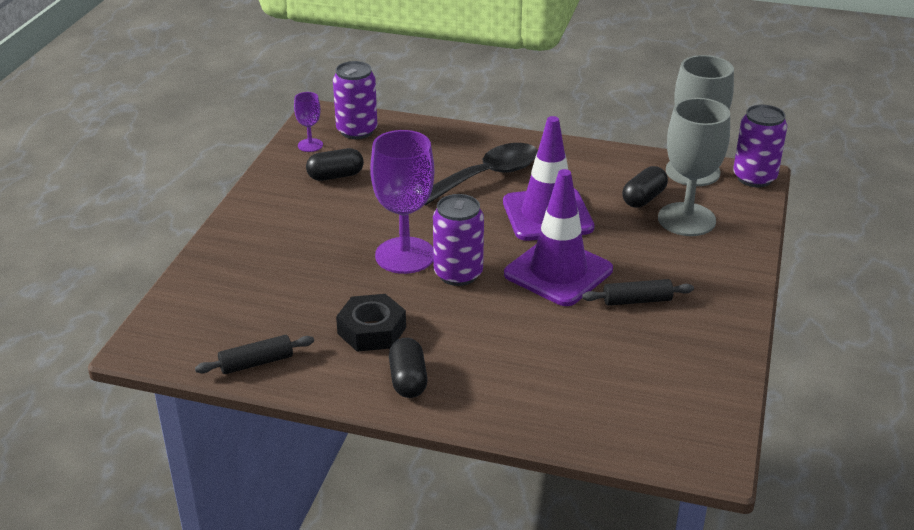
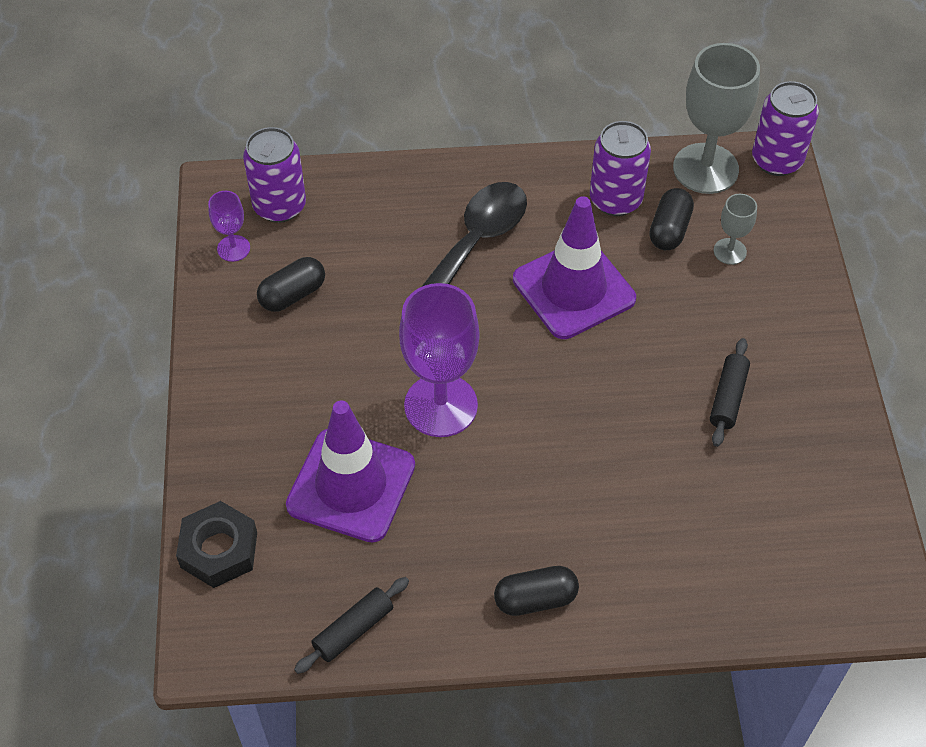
camera: 20 degrees left, 20 degrees up
black nut [336,294,406,352] -> black nut moved to [176,501,257,588]
black capsule [389,338,428,398] -> black capsule turned 75 degrees counterclockwise [494,566,579,616]
purple can [433,194,484,286] -> purple can moved to [590,121,651,216]
purple traffic cone [504,169,613,306] -> purple traffic cone moved to [286,400,415,543]
black rolling pin [582,279,694,306] -> black rolling pin turned 45 degrees counterclockwise [710,338,750,447]
grey goblet [658,98,730,236] -> grey goblet [714,194,757,265], size x0.48

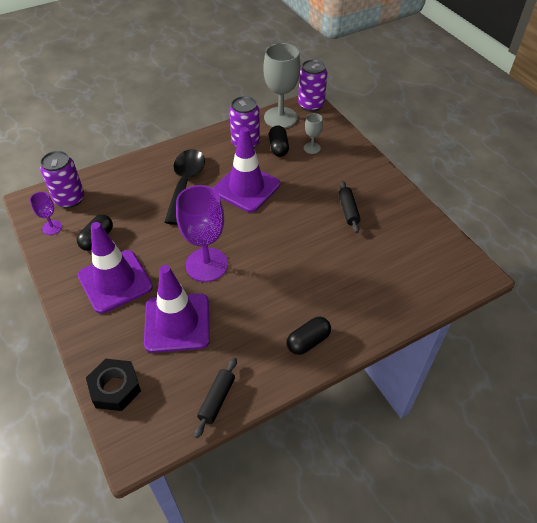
camera: 25 degrees left, 5 degrees down
none -> purple traffic cone [78,222,153,314]

